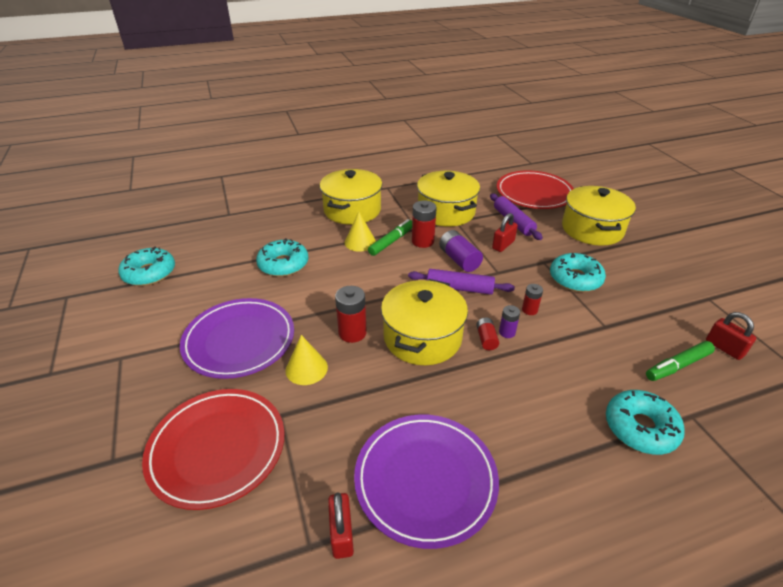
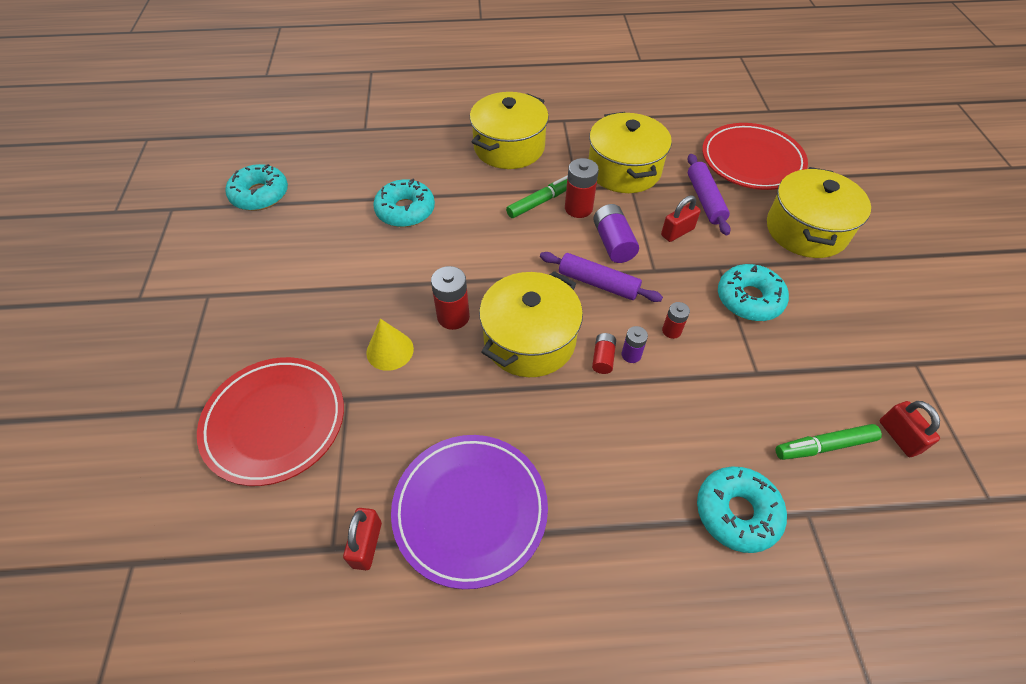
camera: 15 degrees right, 15 degrees up
purple plate [180,298,294,379] -> none
yellow cone [345,212,376,252] -> none

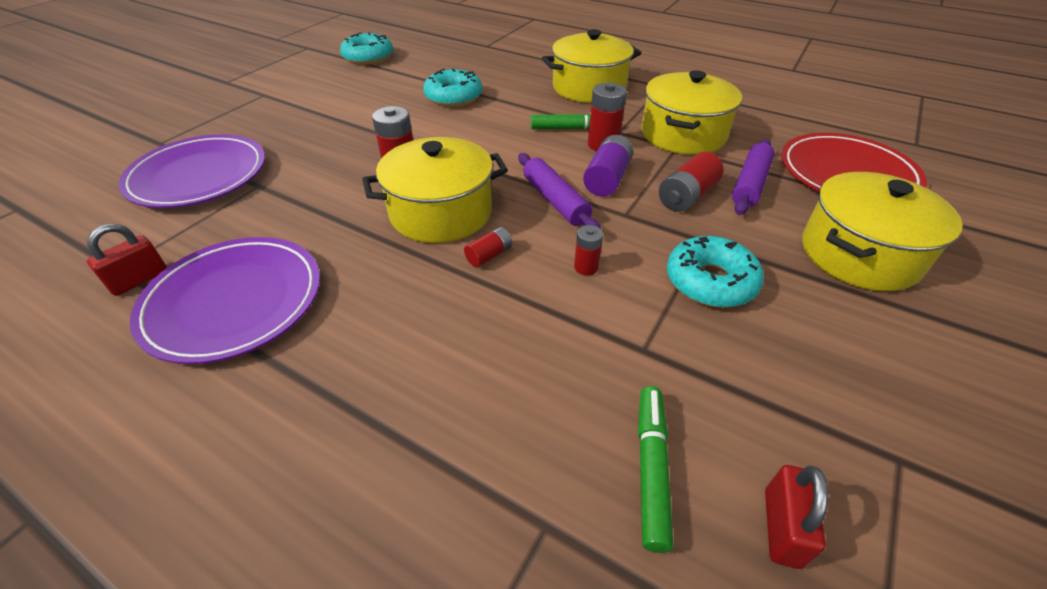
camera: 35 degrees right, 10 degrees down
red plate [197,357,344,486] -> purple plate [119,134,265,208]
yellow cone [366,318,414,371] -> none
purple battery [621,326,648,363] -> none
red padlock [661,195,701,242] -> red battery [659,151,724,212]
turquoise donut [697,467,787,553] -> none
green marker [775,424,882,460] -> green marker turned 75 degrees clockwise [638,386,674,553]

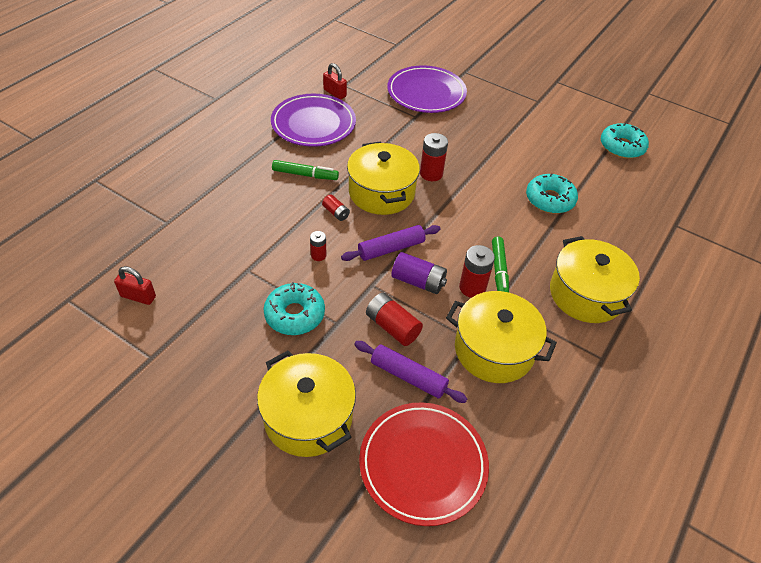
camera: 90 degrees right, 5 degrees up
green marker [638,386,674,553] -> green marker moved to [272,160,339,180]

